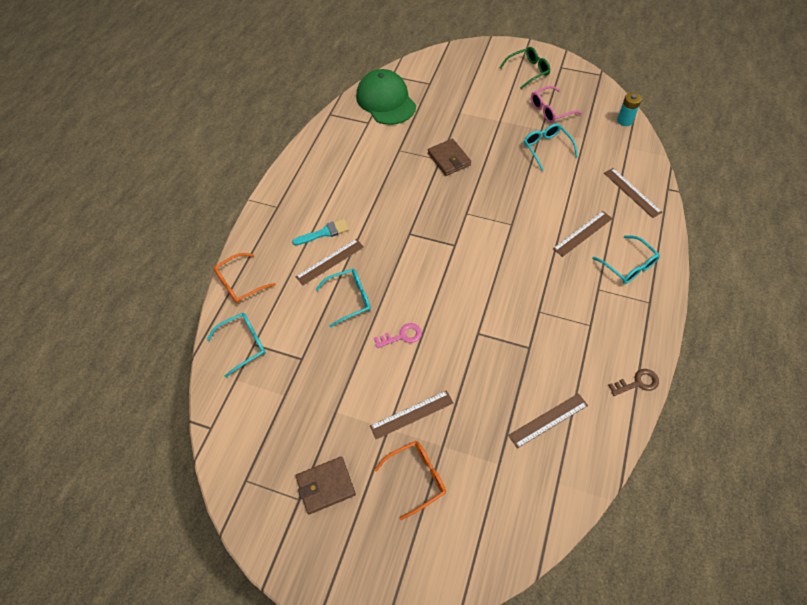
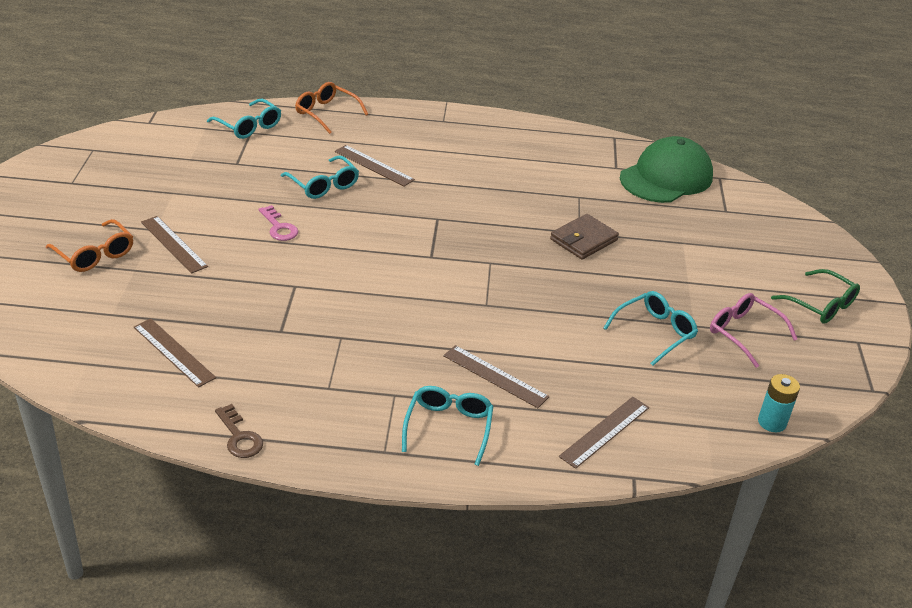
camera: 70 degrees right, 20 degrees down
turquoise brush [292,219,349,245] -> none
brown wallet [296,456,356,514] -> none
turquoise glasses [592,235,660,284] -> turquoise glasses turned 150 degrees clockwise [402,386,494,466]

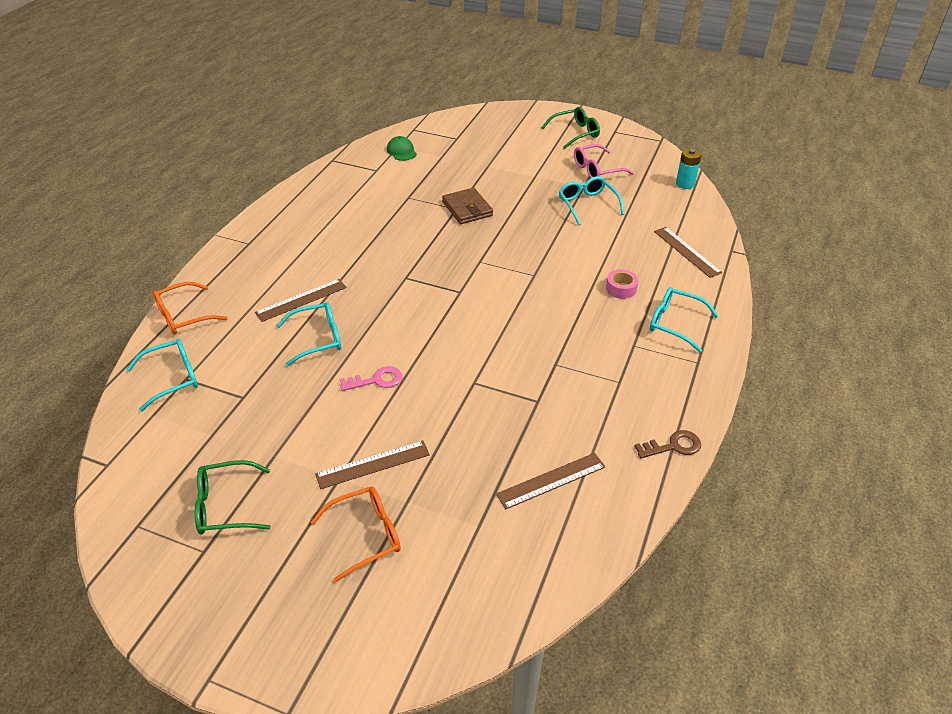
camera: 70 degrees left, 5 degrees up
brown ruler [443,345,549,408] -> pink tape [606,269,638,299]
green cap [620,136,713,203] -> green cap [387,136,417,161], size x0.43
none -> green glasses [195,460,271,534]

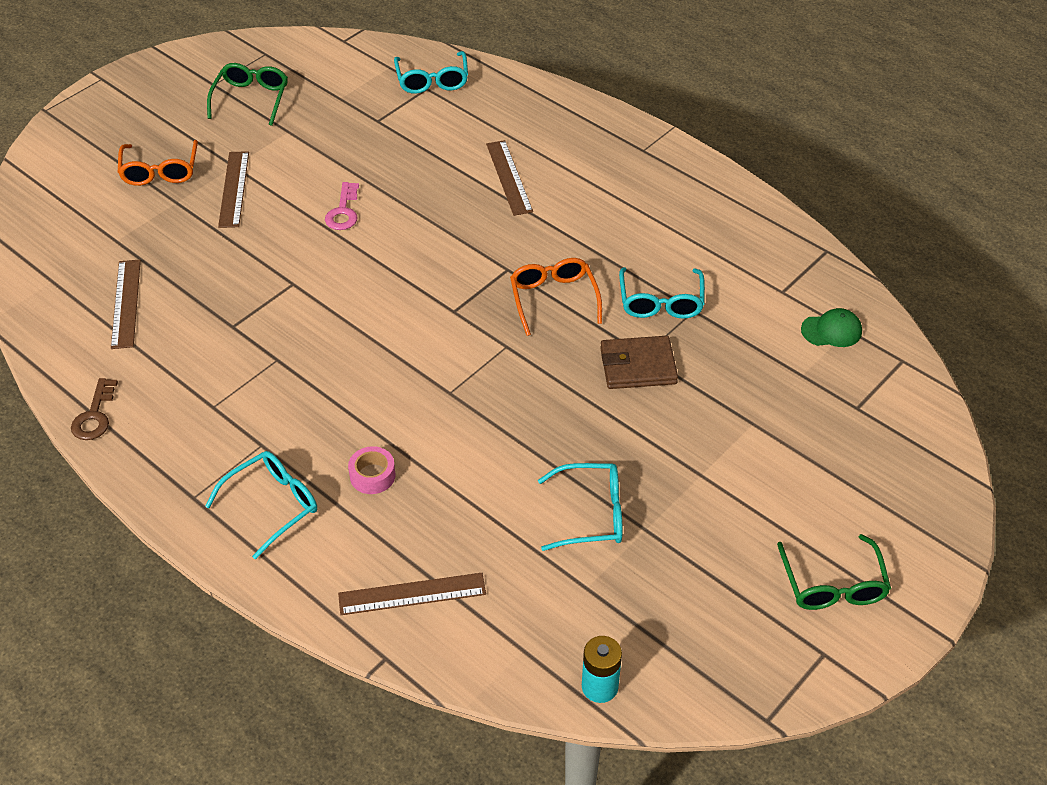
camera: 110 degrees right, 5 degrees up
orange glasses [153,282,228,335] -> orange glasses moved to [510,258,602,336]
turquoise glasses [277,302,341,366] -> turquoise glasses moved to [619,267,705,319]
pink glasses [574,144,634,178] -> none

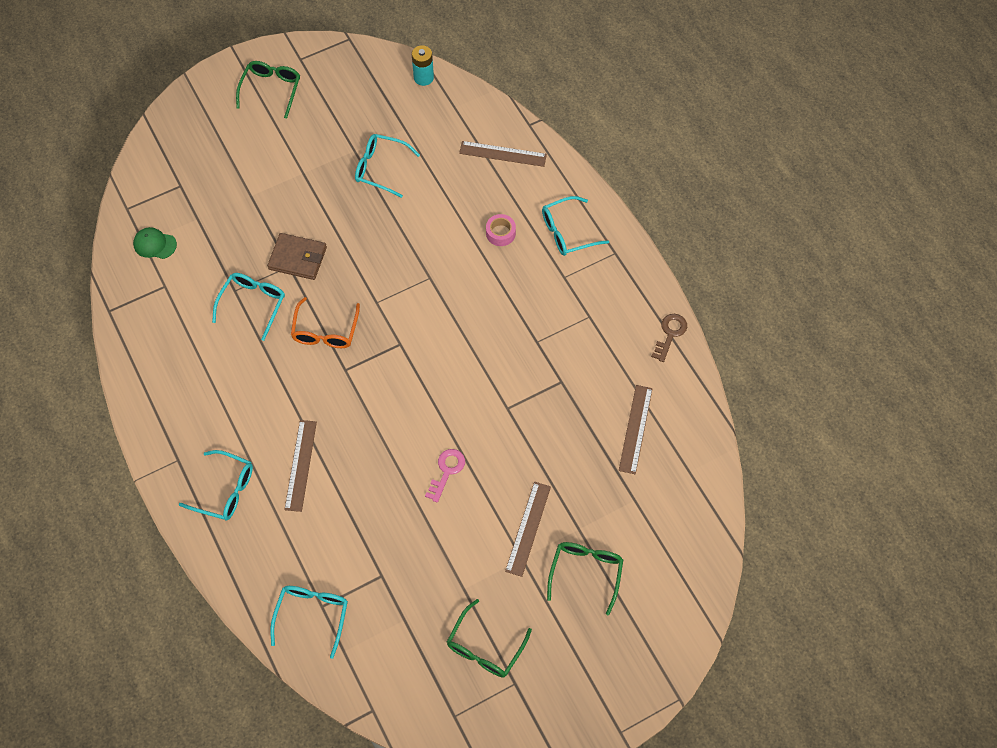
camera: 160 degrees left, 15 degrees up
orange glasses [118,140,198,186] -> green glasses [547,542,623,615]
none -> turquoise glasses [179,450,253,521]

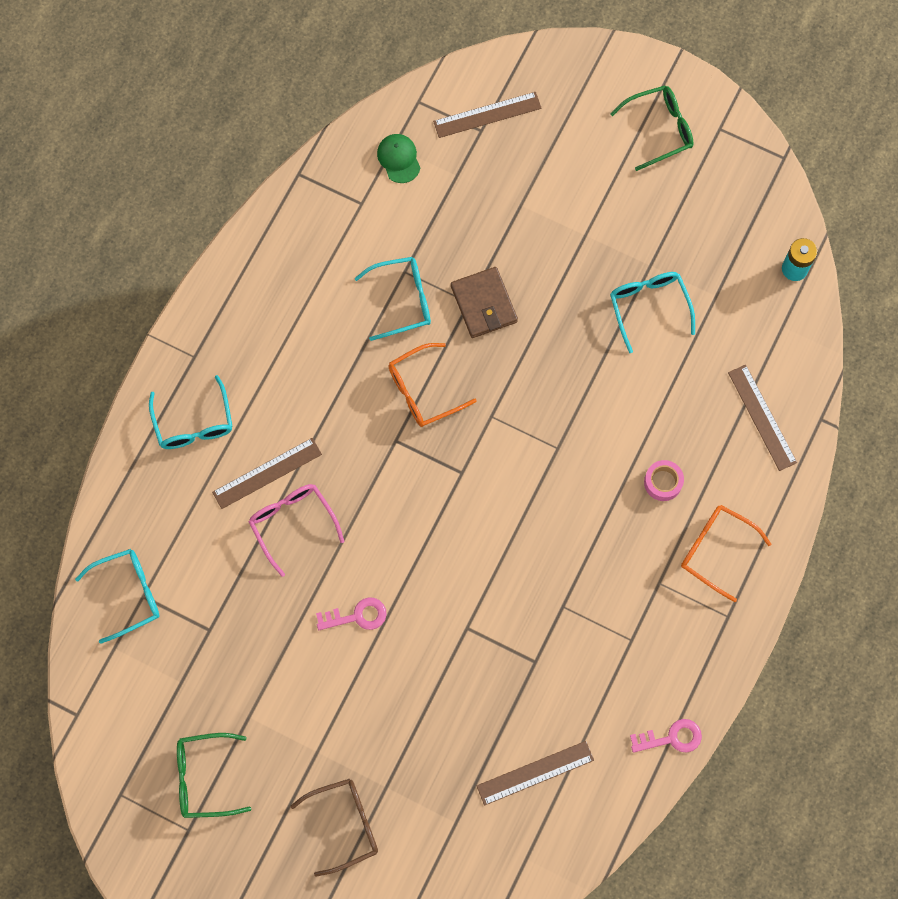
camera: 55 degrees right, 10 degrees up
brown ruler [505,482,551,577] -> brown ruler moved to [433,92,542,138]
turquoise glasses [542,196,609,256] -> orange glasses [681,505,771,602]
green glasses [547,542,623,615] -> brown glasses [290,779,378,877]
brown key [651,314,687,362] -> pink key [630,719,702,753]
none -> pink glasses [249,484,344,577]

